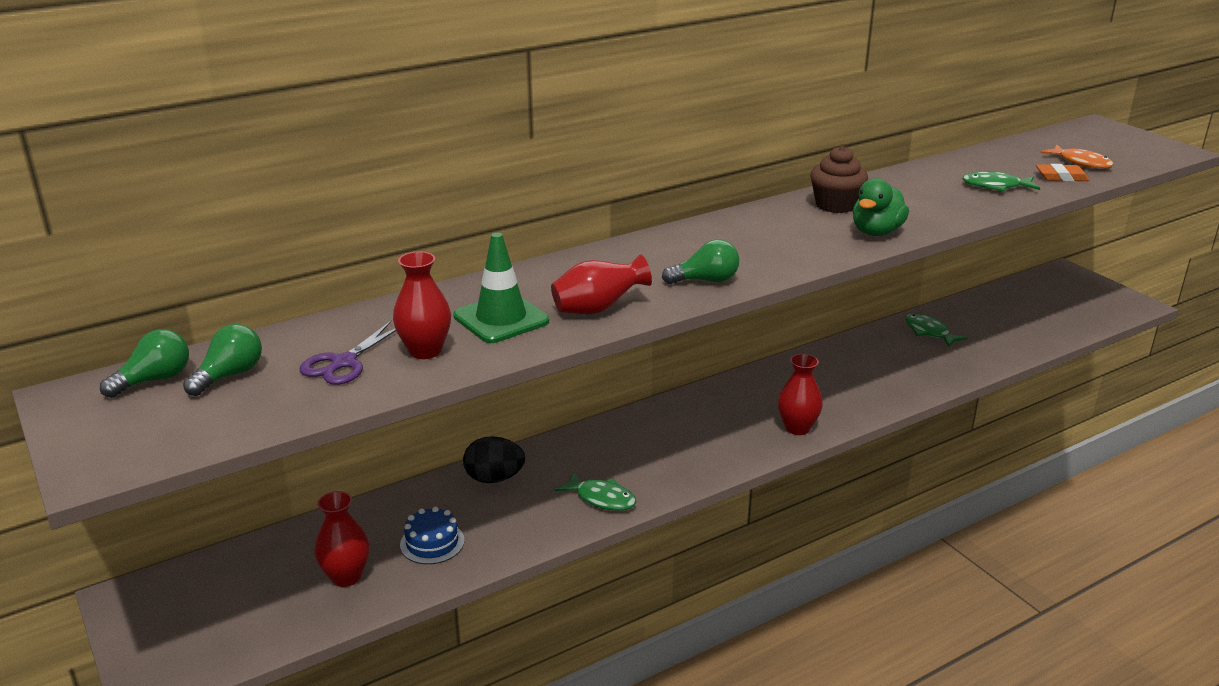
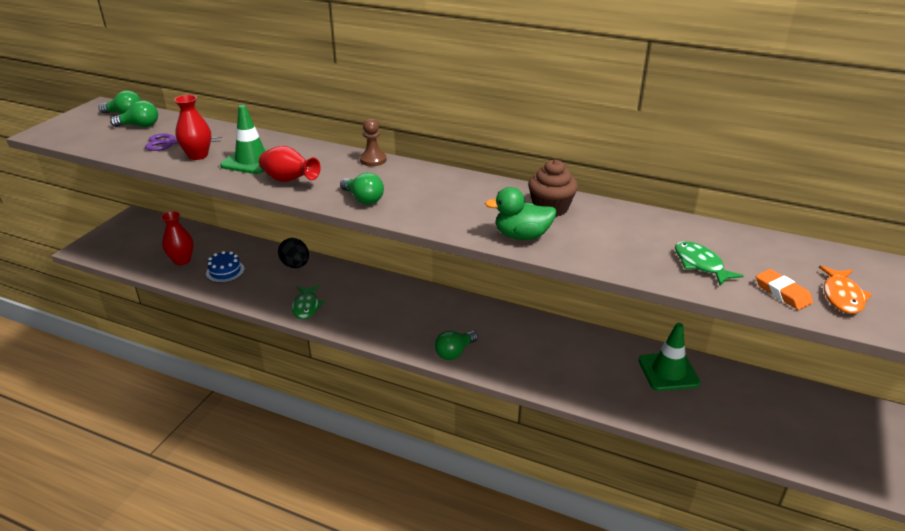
camera: 55 degrees right, 5 degrees up
red vase [778,354,823,435] -> green light bulb [435,331,478,360]
green fish [905,313,968,347] -> green traffic cone [638,323,700,391]
none -> brown pawn [360,118,386,166]

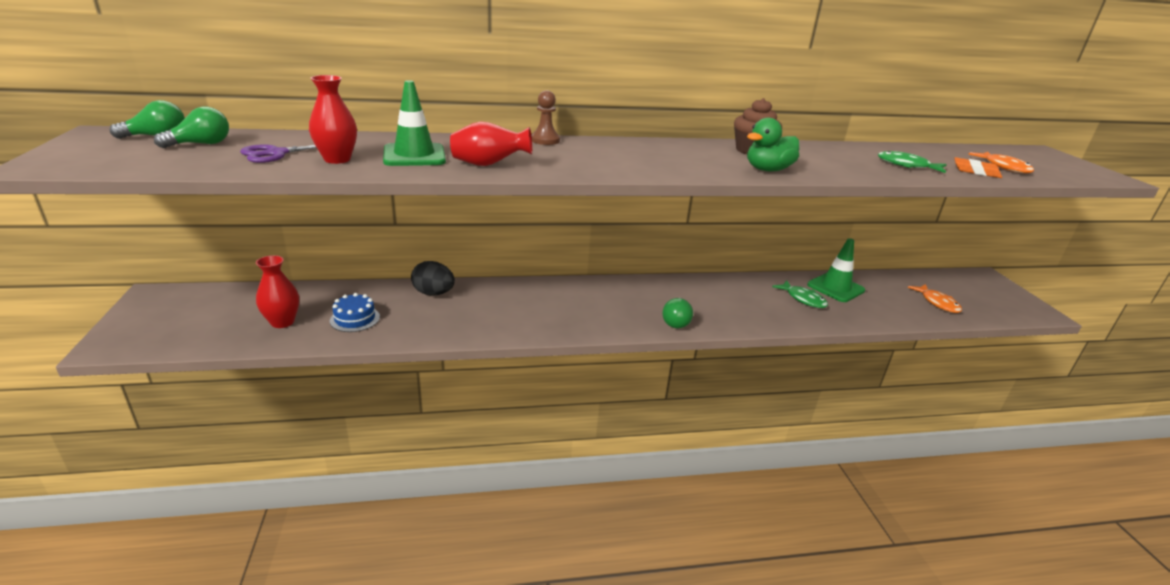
camera: 35 degrees left, 5 degrees down
green fish [292,285,325,319] -> green fish moved to [772,280,828,308]
green light bulb [340,173,384,205] -> none
none -> orange fish [908,284,962,313]

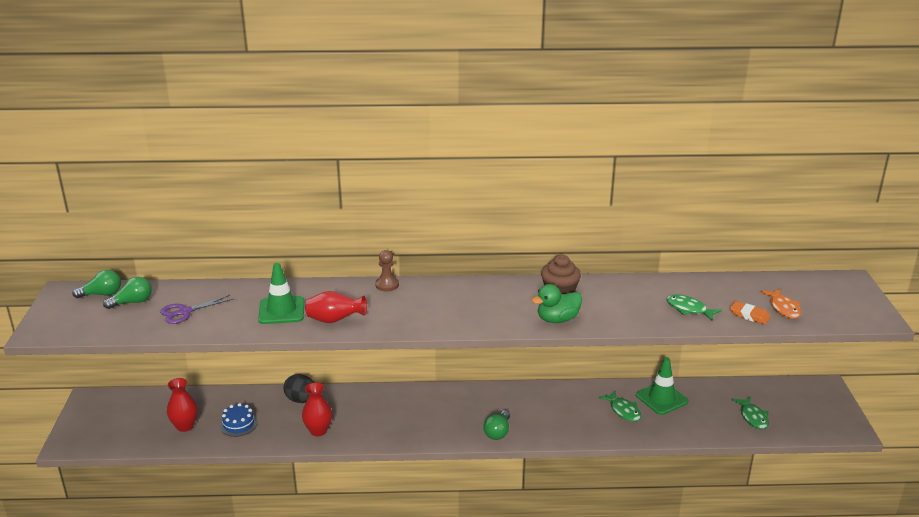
camera: 10 degrees right, 0 degrees up
red vase [309,75,357,164] -> red vase moved to [302,382,332,436]
orange fish [908,284,962,313] -> green fish [732,397,769,429]

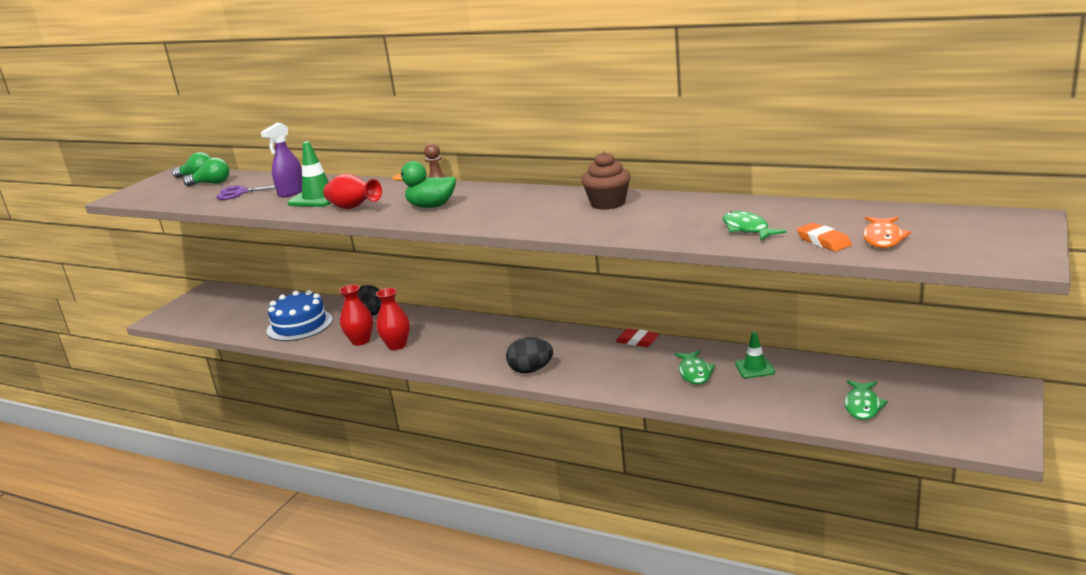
camera: 30 degrees right, 5 degrees down
red vase [167,378,198,432] -> red vase moved to [376,288,410,350]
blue cake [220,403,258,437] -> blue cake [267,290,333,341], size x1.68
green light bulb [484,410,510,440] -> black egg [506,337,553,373]
green duck [532,284,582,323] -> green duck moved to [392,161,456,208]
green traffic cone [636,357,688,415] -> green traffic cone [735,331,775,378], size x0.63
none -> purple spray bottle [261,123,302,197]
none -> red eraser [615,329,659,347]

